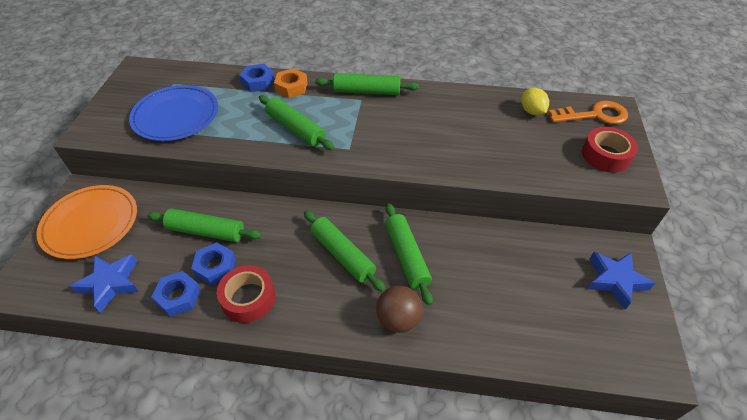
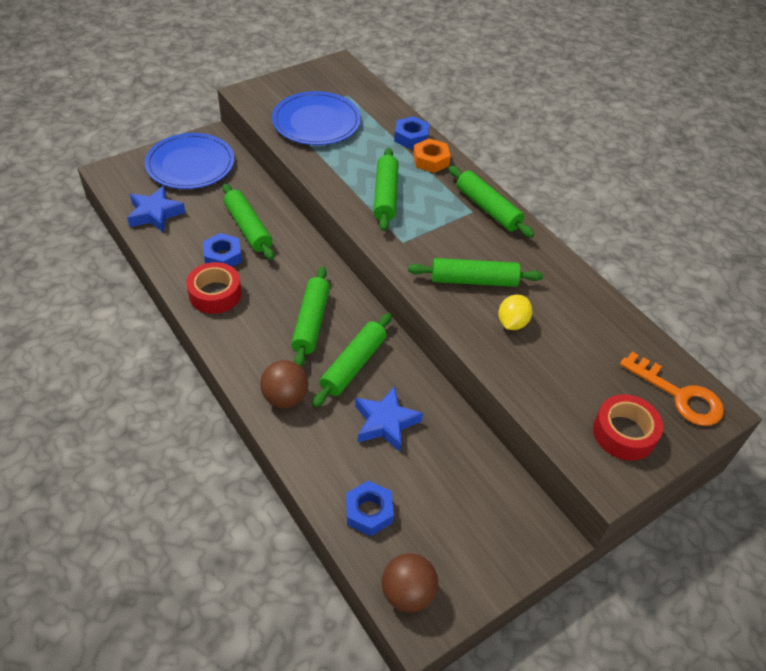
camera: 45 degrees right, 0 degrees up
orange plate [36,185,137,259] -> blue plate [145,133,234,189]
blue nut [151,271,201,317] -> blue nut moved to [346,481,394,536]
yellow lemon [521,88,549,115] -> yellow lemon moved to [498,294,532,330]
blue star [587,252,655,310] -> blue star moved to [355,386,423,452]
none -> brown ball [381,553,438,612]
none -> green rolling pin [408,258,543,287]

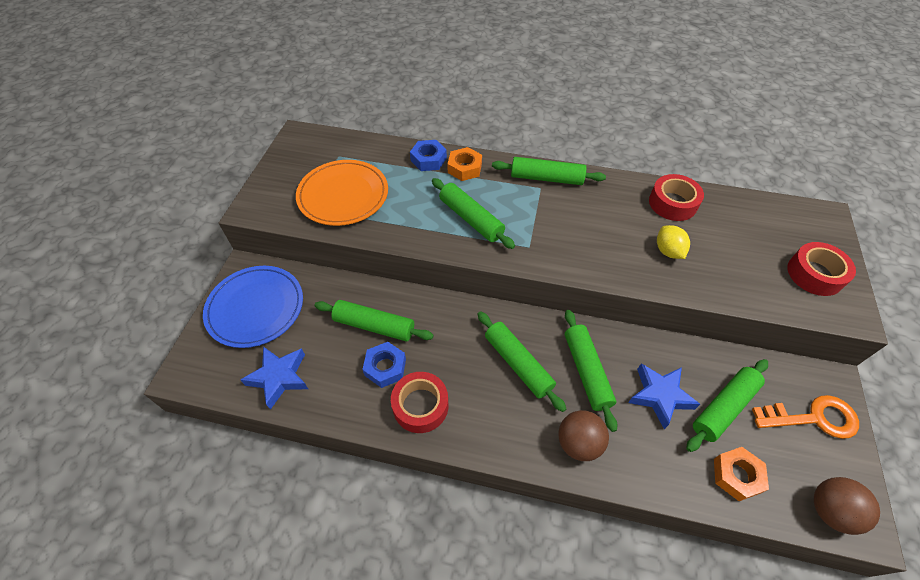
camera: 40 degrees left, 5 degrees up
blue plate [272,91,361,145] -> orange plate [296,160,388,226]
blue nut [346,481,394,536] -> orange nut [714,447,769,501]
green rolling pin [408,258,543,287] -> green rolling pin moved to [686,359,768,452]
orange key [620,352,724,426] -> orange key moved to [752,395,859,439]
none -> red tape [649,174,704,221]

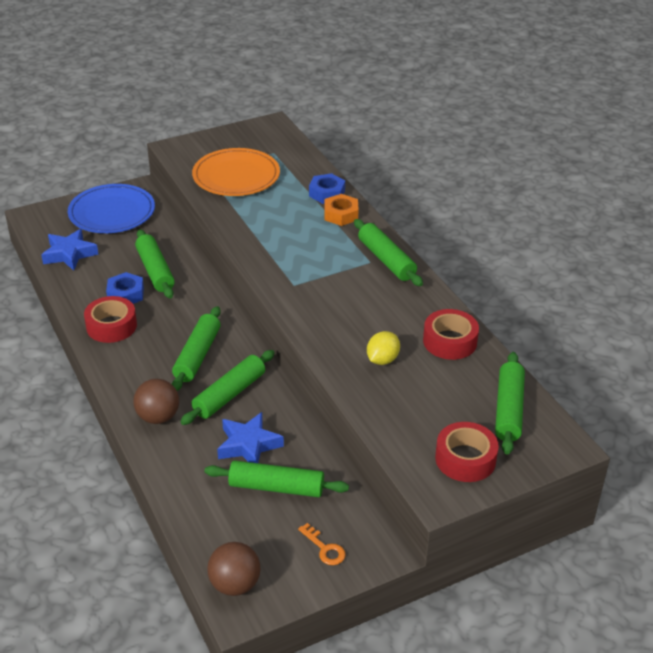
camera: 50 degrees right, 15 degrees down
green rolling pin [432,178,515,249] -> green rolling pin moved to [495,352,525,455]
orange nut [714,447,769,501] -> none
orange key [752,395,859,439] -> orange key [298,523,346,565], size x0.53

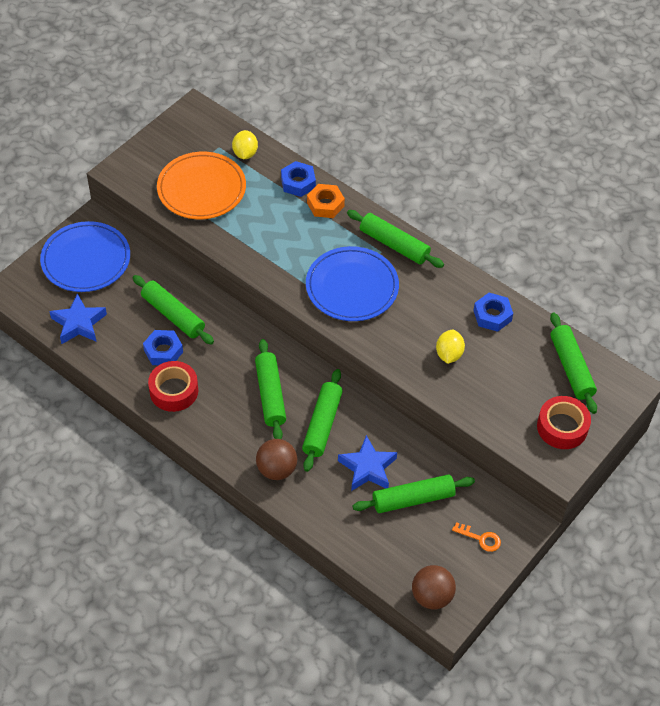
camera: 25 degrees left, 15 degrees up
red tape [423,309,479,360] -> blue nut [473,293,513,332]
none -> yellow lemon [232,130,258,159]
none -> blue plate [306,246,399,321]

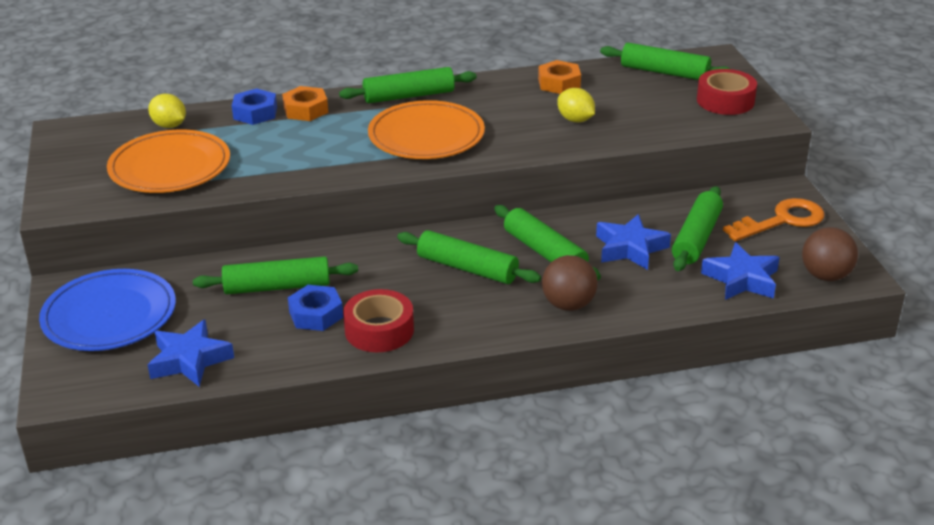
camera: 50 degrees left, 20 degrees down
blue plate [306,246,399,321] -> orange plate [368,100,485,159]
orange key [452,522,501,552] -> orange key [723,198,825,241], size x1.87
blue nut [473,293,513,332] -> orange nut [538,60,581,94]
none -> blue star [701,242,780,300]

